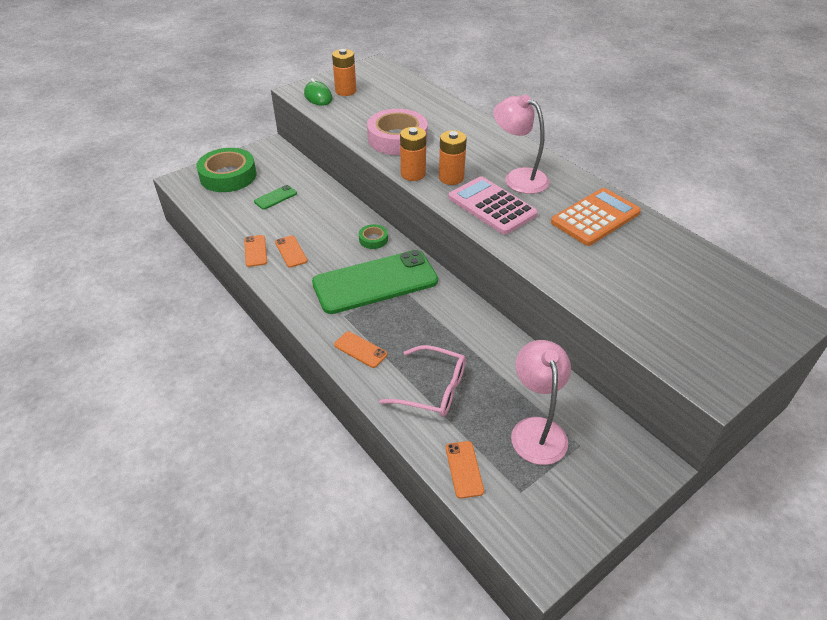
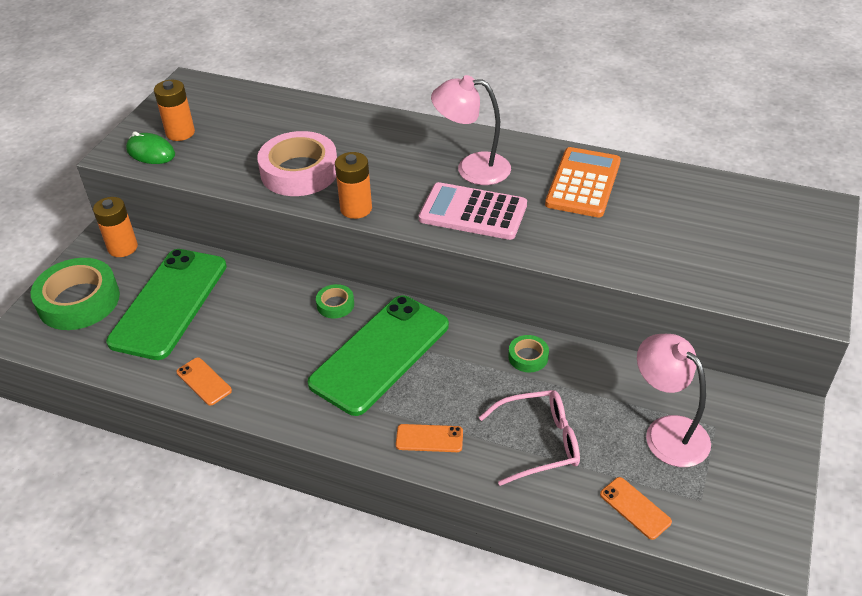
camera: 30 degrees left, 0 degrees up
green phone [254,185,297,210] -> green phone [106,249,227,360], size x2.50
orange phone [275,235,308,268] -> none
orange battery [439,130,467,185] -> orange battery moved to [93,197,138,257]
none -> green tape [508,335,549,372]

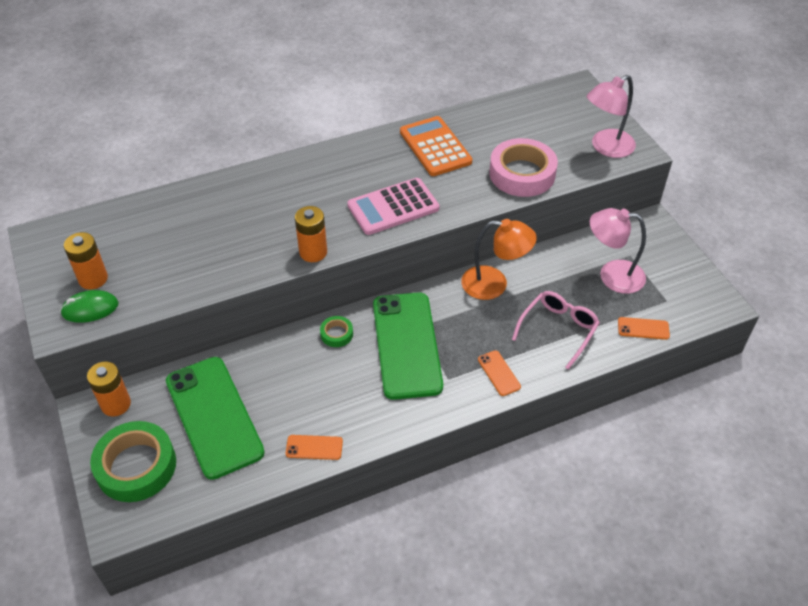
camera: 45 degrees left, 5 degrees up
pink tape [257,131,337,196] -> pink tape moved to [489,138,558,197]
orange phone [396,424,463,452] -> orange phone turned 75 degrees counterclockwise [478,350,521,396]
pink lamp [431,75,511,185] -> pink lamp moved to [587,75,636,158]
green tape [508,335,549,372] -> orange lamp [461,219,537,300]

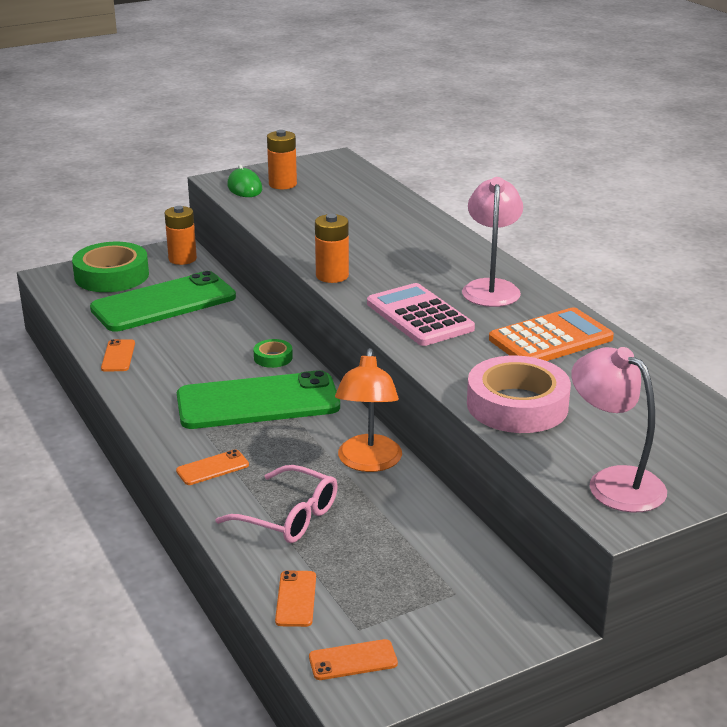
camera: 85 degrees right, 20 degrees down
pink lamp [590,208,646,294] -> pink lamp moved to [462,177,523,307]
none -> orange phone [309,639,398,680]

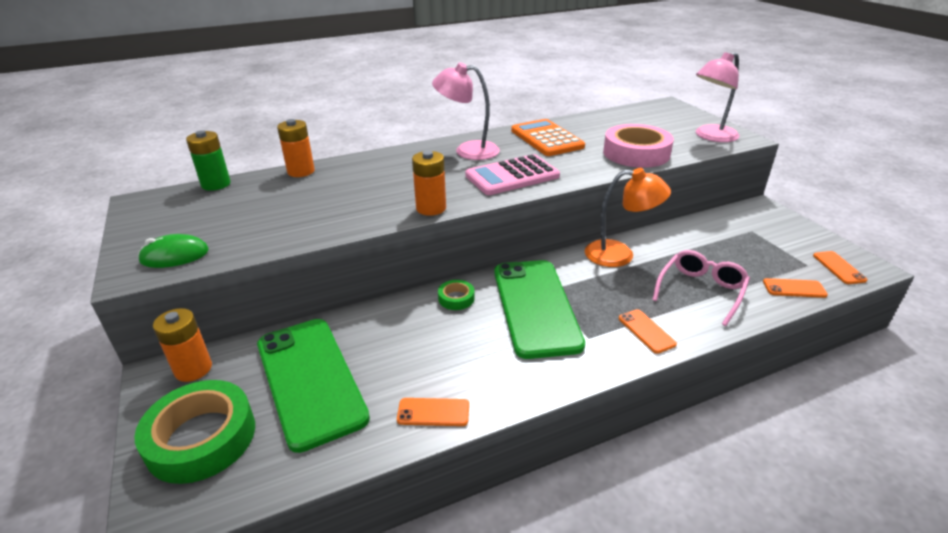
camera: 85 degrees left, 5 degrees up
orange battery [267,130,297,189] -> orange battery moved to [277,119,315,177]
none -> green battery [186,130,231,191]

